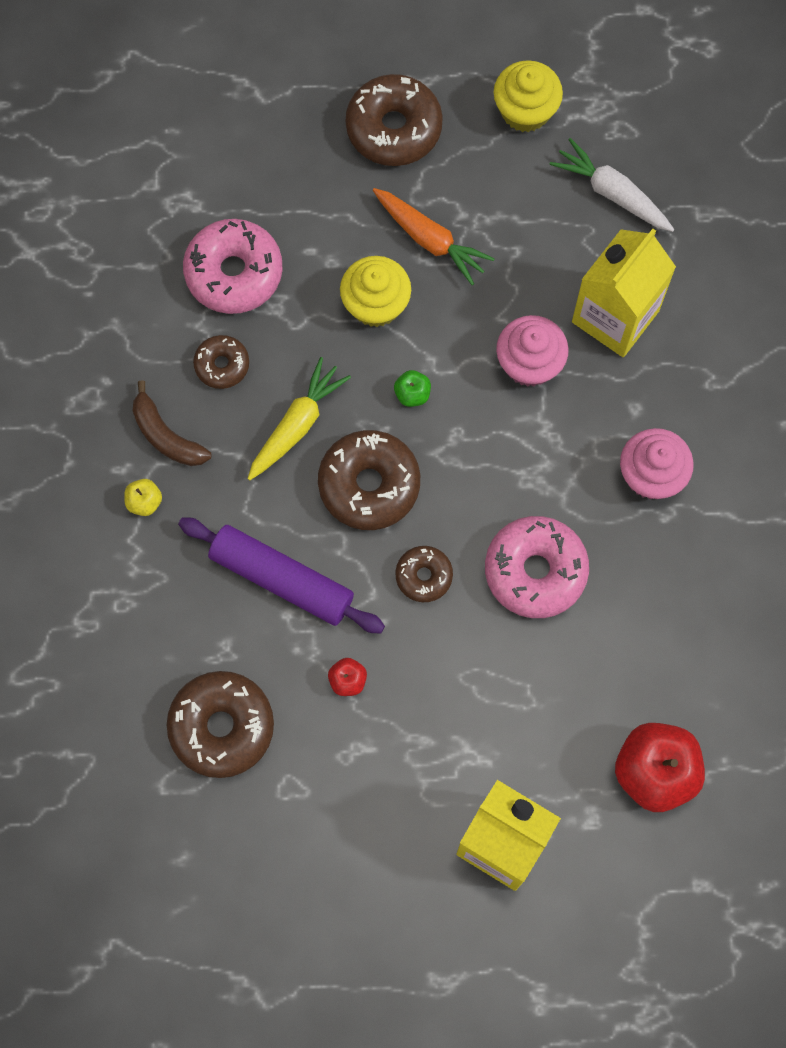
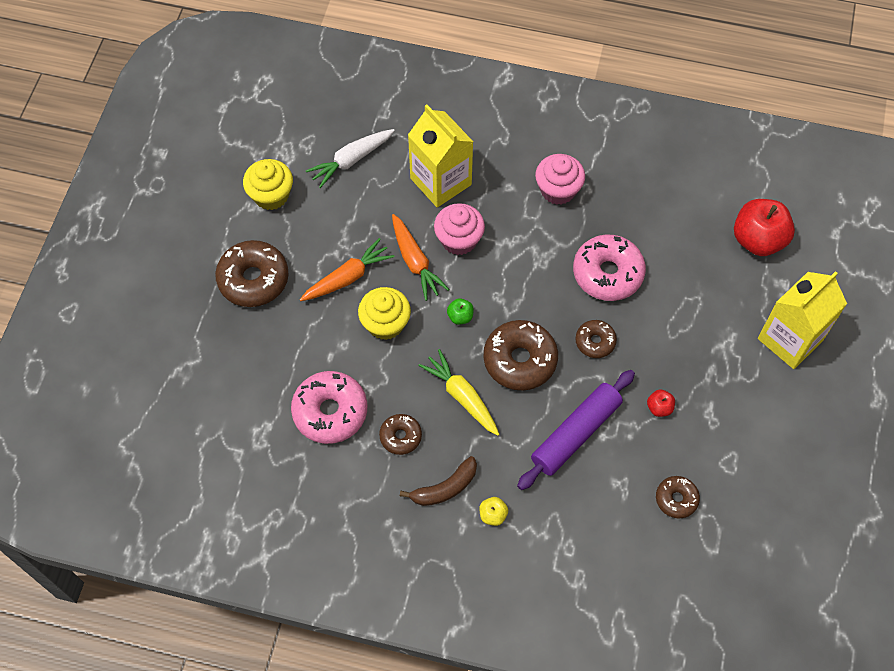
camera: 75 degrees left, 10 degrees down
brown donut [167,671,274,778] -> brown donut [656,476,700,519], size x0.55
none -> orange carrot [392,214,450,301]

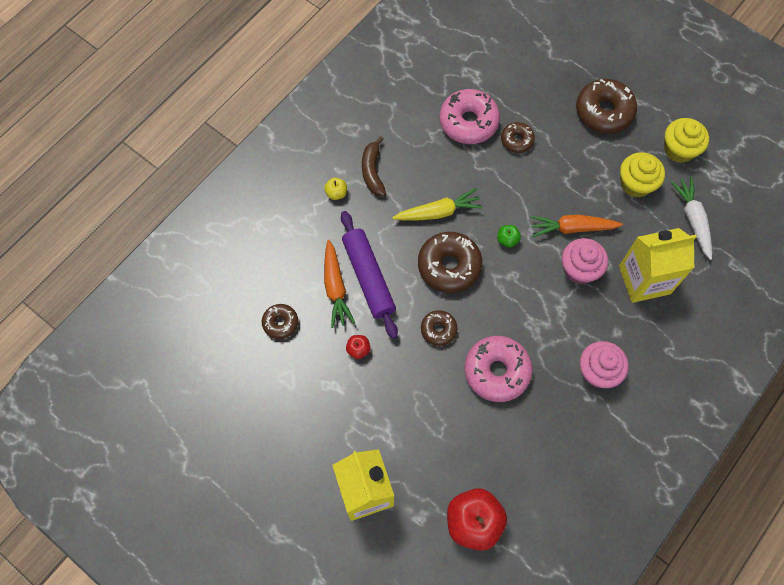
camera: 115 degrees right, 5 degrees up
orange carrot [300,238,394,301] -> orange carrot moved to [324,240,355,328]
yellow cupcake [358,287,411,340] -> yellow cupcake moved to [620,152,665,198]
brown donut [379,414,422,455] -> brown donut moved to [501,122,535,153]

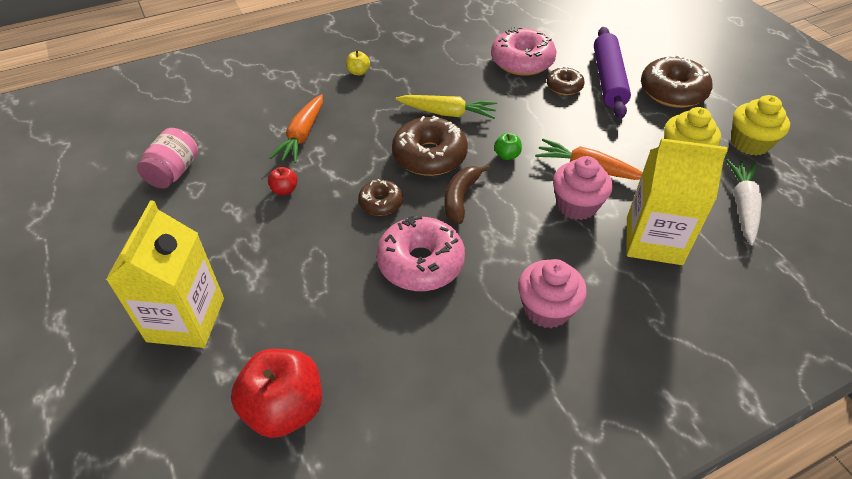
camera: 25 degrees right, 20 degrees down
brown donut [262,304,298,339] -> none
purple rolling pin [341,211,398,339] -> purple rolling pin moved to [594,27,631,119]
brown banana [362,136,386,196] -> brown banana moved to [444,164,490,224]
none -> pink jar [137,128,198,189]

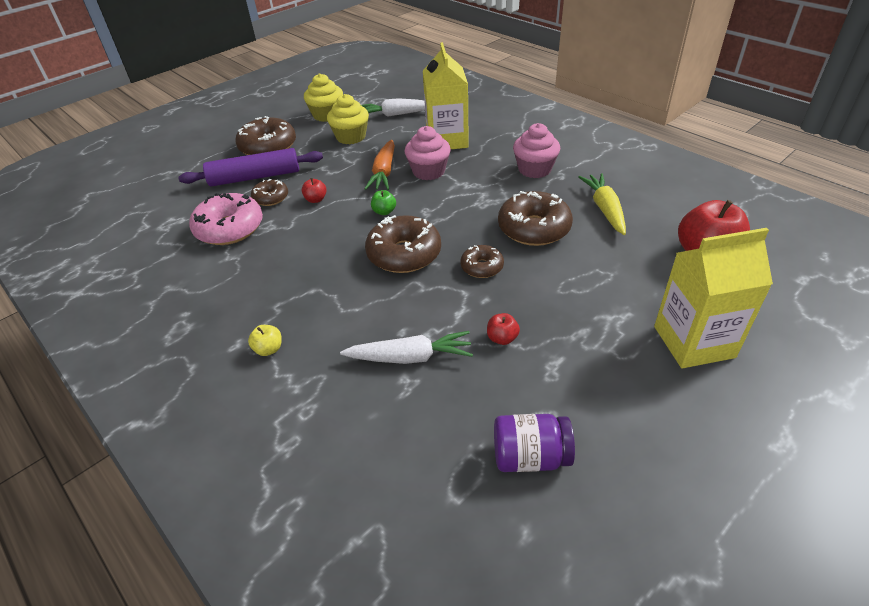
camera: 105 degrees left, 5 degrees down
pink jar [137,128,198,189] -> purple jar [494,414,575,472]
orange carrot [269,94,323,163] -> white carrot [340,331,473,364]
pink donut [376,216,465,291] -> brown donut [498,191,573,246]
yellow carrot [396,95,497,119] -> yellow carrot moved to [579,173,626,235]
brown banana [444,164,490,224] -> none
none -> red apple [301,178,327,203]

